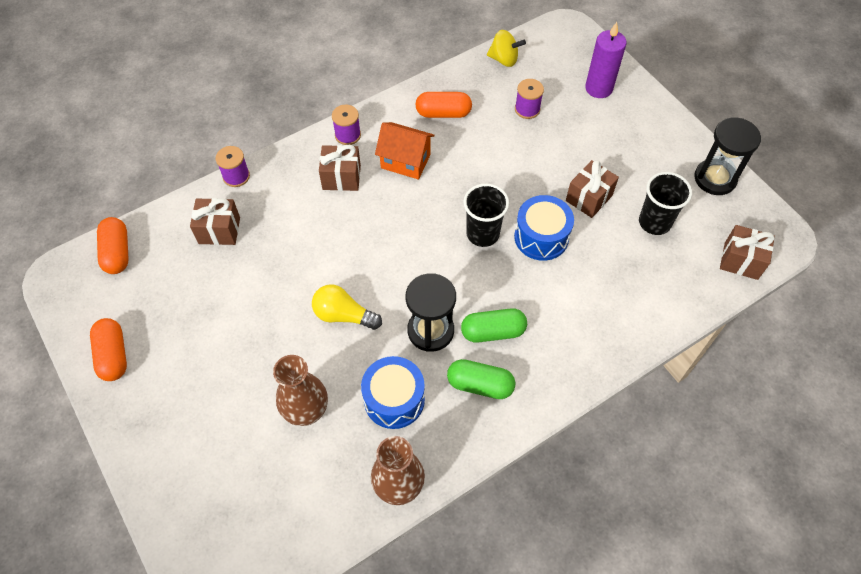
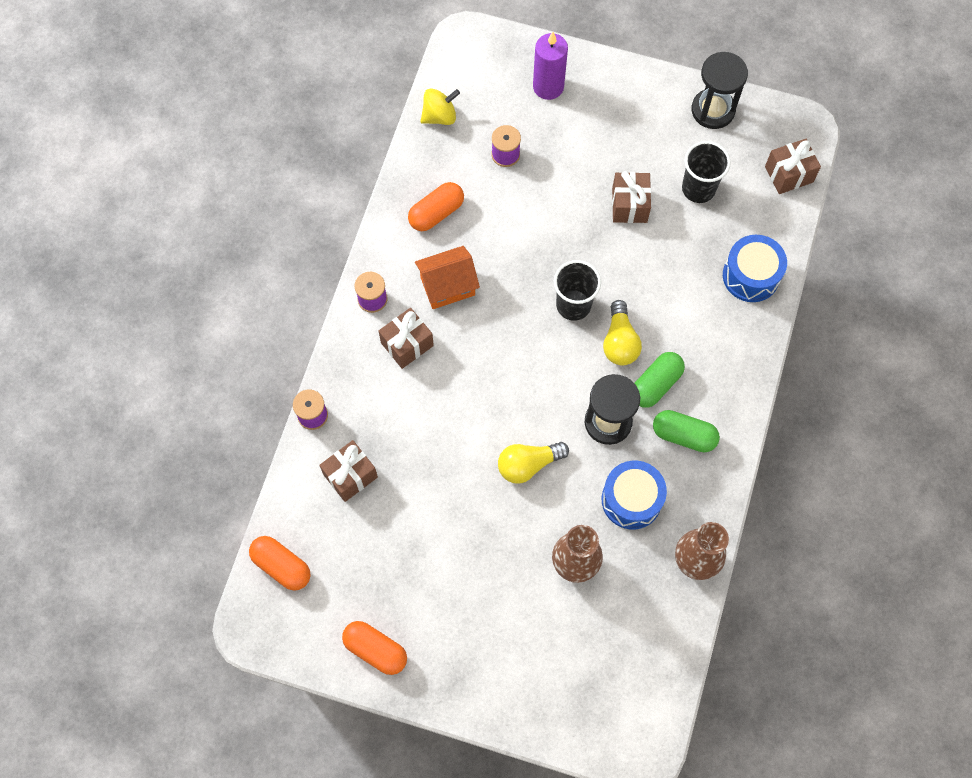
camera: 40 degrees left, 10 degrees up
green capsule [447,359,516,399] -> green capsule turned 45 degrees clockwise [653,410,720,452]
blue drum [514,195,574,261] -> blue drum moved to [723,235,787,302]
none -> yellow light bulb [603,300,642,365]

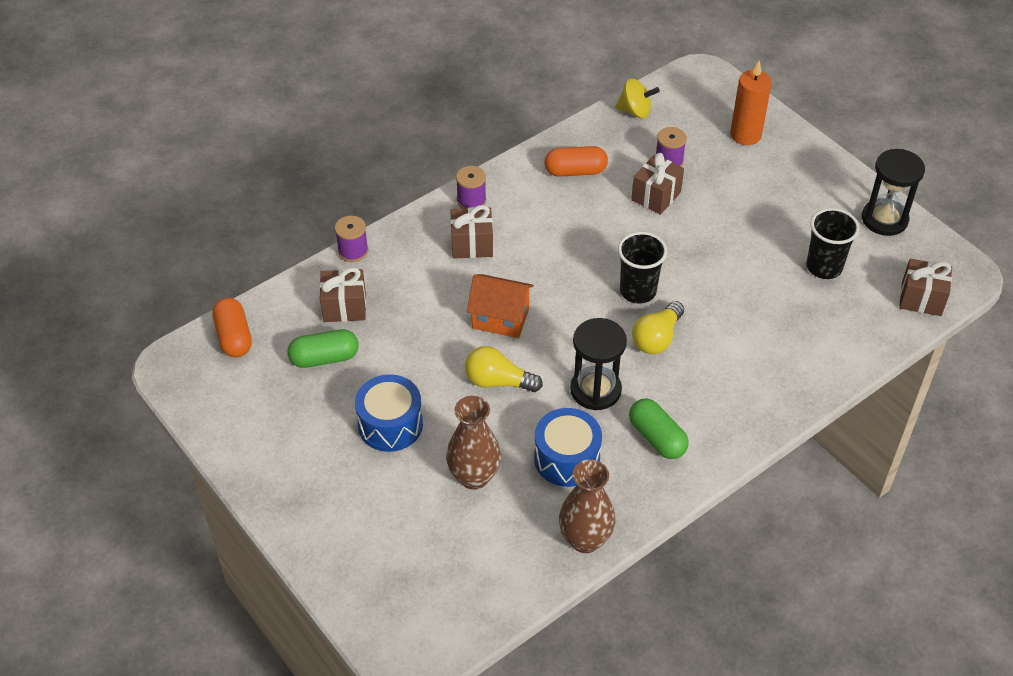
camera: 35 degrees right, 20 degrees down
orange capsule [342,621,407,675] -> none
orange house [415,246,480,309] -> orange house moved to [467,274,534,338]
purple candle [533,32,568,100] -> orange candle [730,61,772,145]
brown gift [612,171,651,223] -> brown gift moved to [631,153,684,215]
green capsule [634,352,685,407] -> green capsule moved to [287,329,359,368]
blue drum [723,235,787,302] -> blue drum moved to [355,374,423,452]

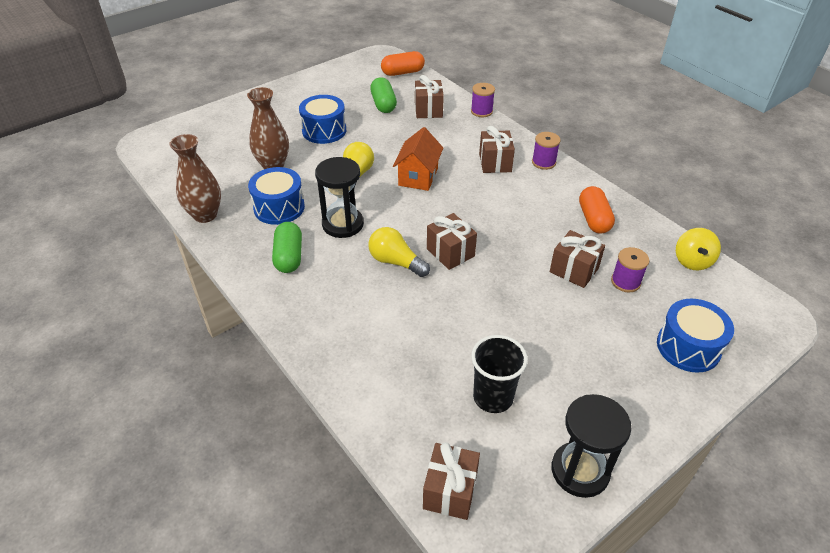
camera: 90 degrees right, 5 degrees down
black cup [618,232,667,304] -> brown gift [427,213,477,270]
green capsule [629,398,689,459] -> green capsule turned 60 degrees counterclockwise [272,222,302,273]
orange candle [730,61,772,145] -> blue drum [657,299,734,373]

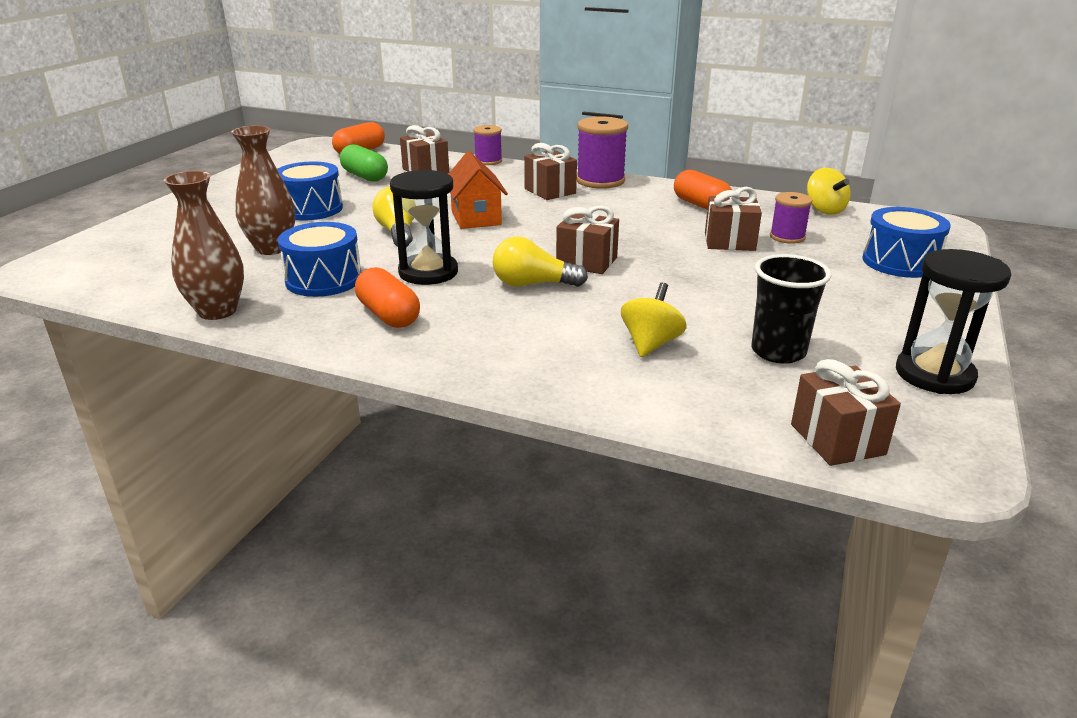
camera: 30 degrees left, 15 degrees down
green capsule [272,222,302,273] -> orange capsule [355,267,420,328]
purple spool [532,132,561,170] -> purple spool [577,117,628,189], size x1.66
none -> yellow spinning top [621,282,687,357]

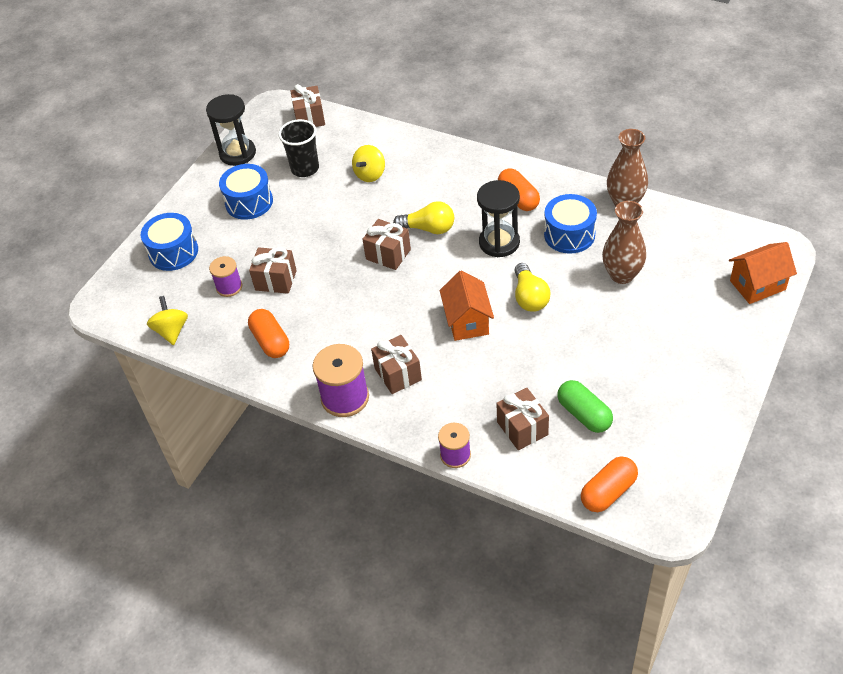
camera: 170 degrees left, 20 degrees up
blue drum [277,162,343,220] -> blue drum moved to [219,164,273,220]
none -> orange house [729,242,797,304]

